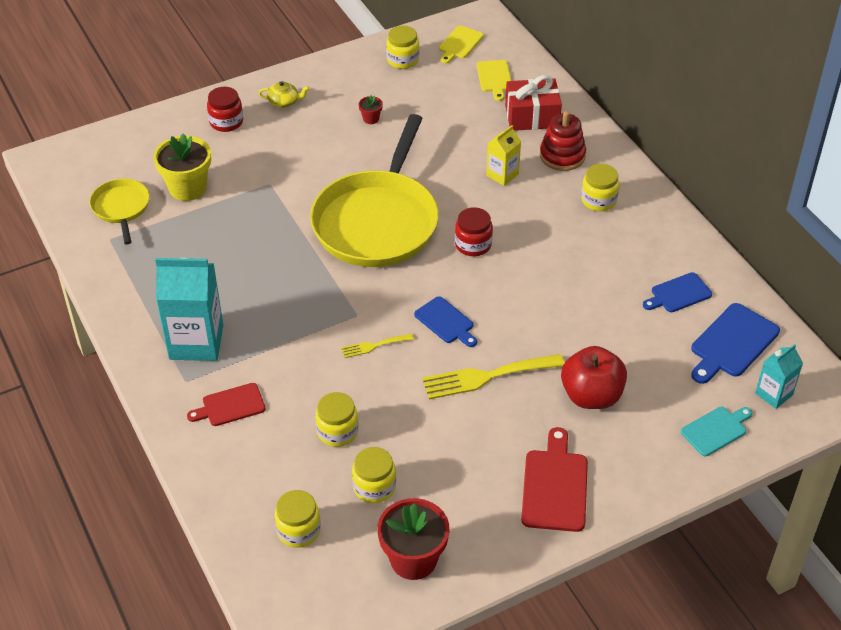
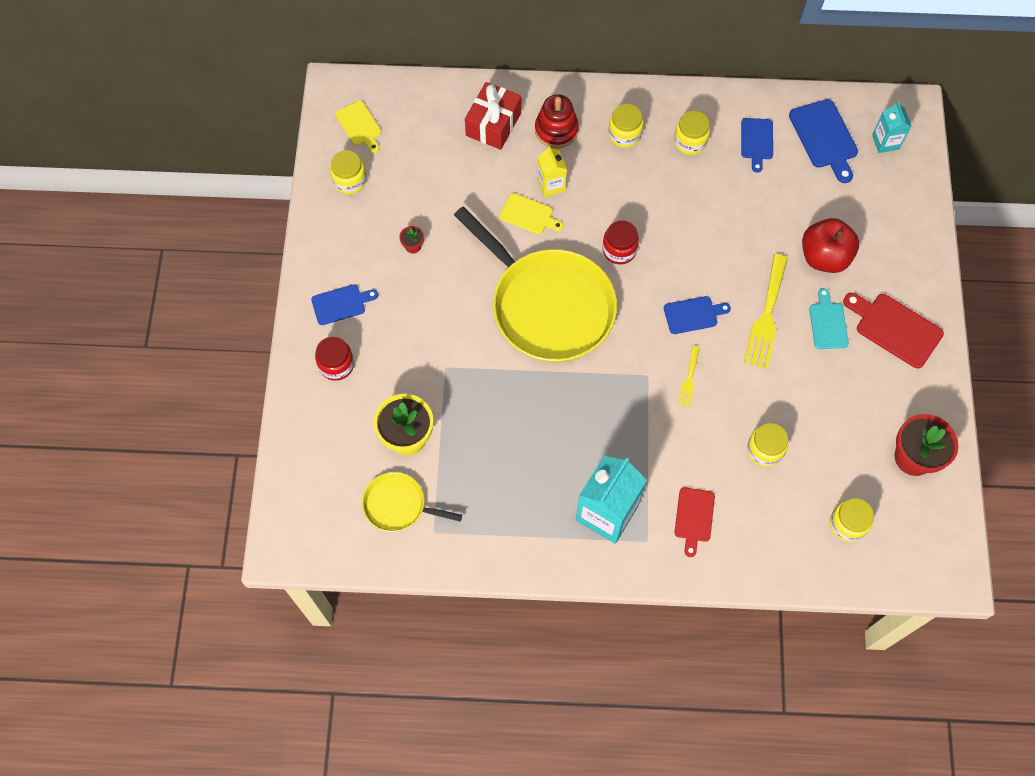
camera: 60 degrees left, 20 degrees up
yellow teapot [259,81,309,108] -> blue cutting board [311,284,378,325]
yellow jar [352,447,396,503] -> yellow jar moved to [674,111,710,155]
yellow cutting board [477,60,511,101] -> yellow cutting board moved to [500,193,563,234]
turquoise cutting board [681,407,752,456] -> turquoise cutting board moved to [809,288,849,349]

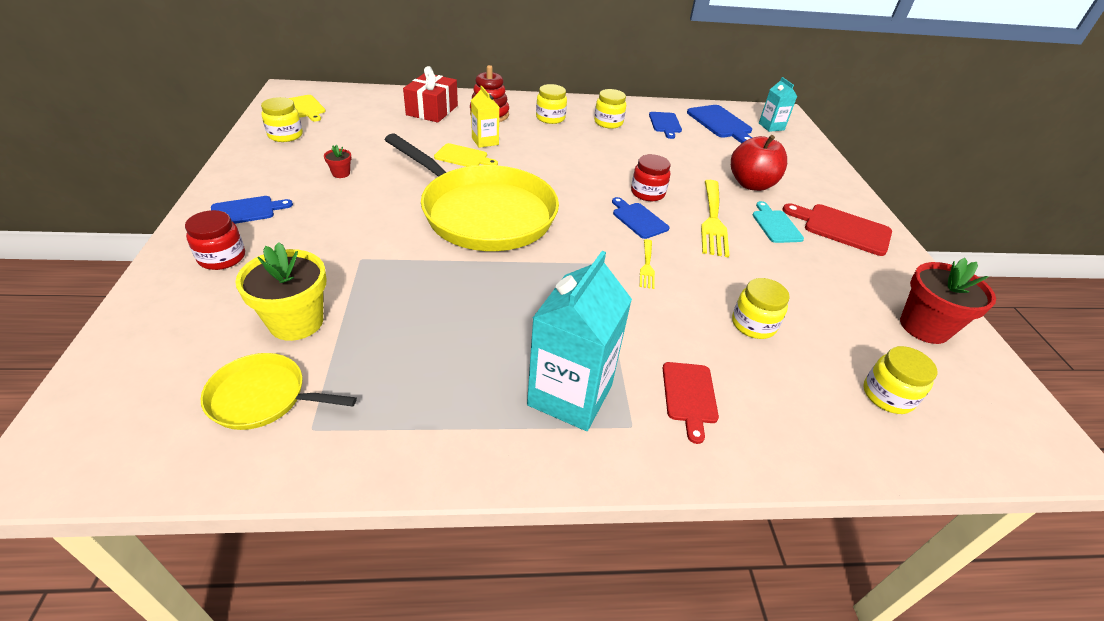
camera: 10 degrees left, 25 degrees down
red jar [602,220,639,264] -> red jar moved to [631,154,670,201]
blue cutting board [664,296,731,334] -> blue cutting board turned 105 degrees counterclockwise [612,197,669,239]

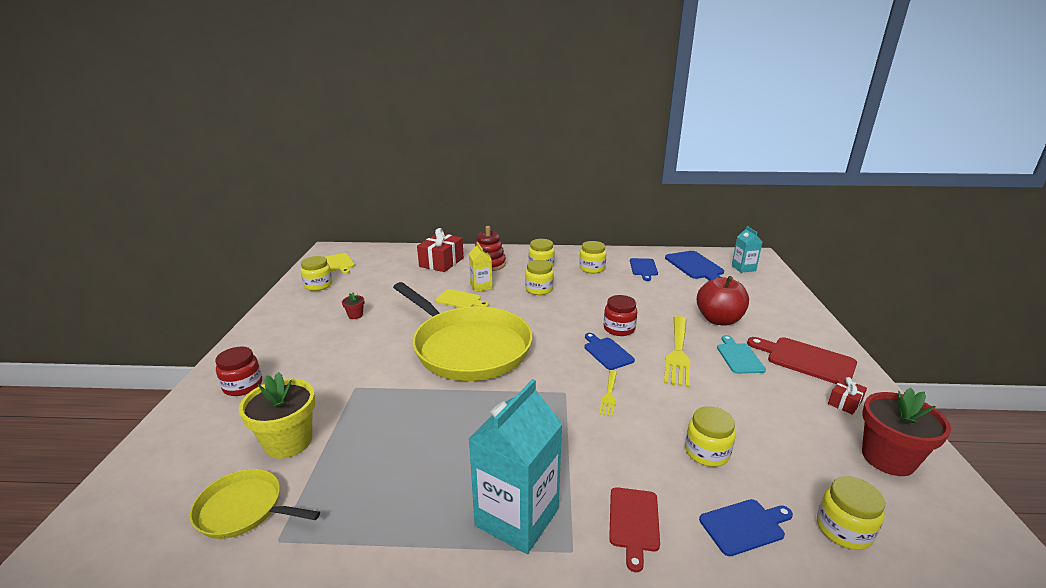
camera: 10 degrees right, 15 degrees down
blue cutting board [211,196,293,224] -> blue cutting board moved to [699,499,793,557]
none -> yellow jar [525,260,554,295]
none -> red gift [828,377,867,415]

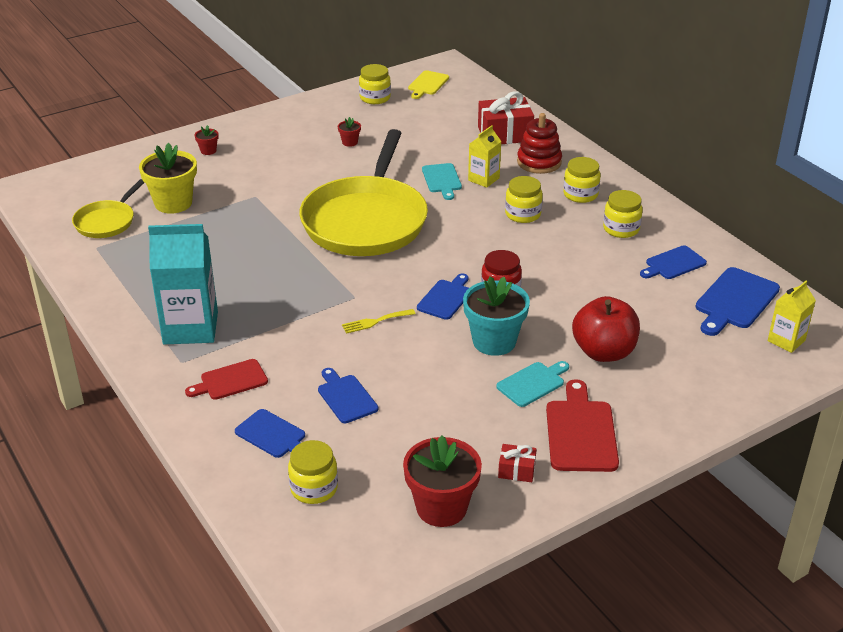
camera: 55 degrees right, 10 degrees up
yellow pan [190,469,320,539] -> yellow pan turned 135 degrees counterclockwise [72,179,145,238]
red jar [215,347,262,396] -> red flower pot [195,125,219,155]
yellow cutting board [435,289,489,308] -> turquoise cutting board [422,163,462,200]
yellow fork [664,316,690,387] -> turquoise flower pot [463,276,530,356]
yellow jar [685,406,736,467] -> blue cutting board [318,368,378,423]
turquoise carton [732,226,762,273] -> yellow carton [768,281,816,353]

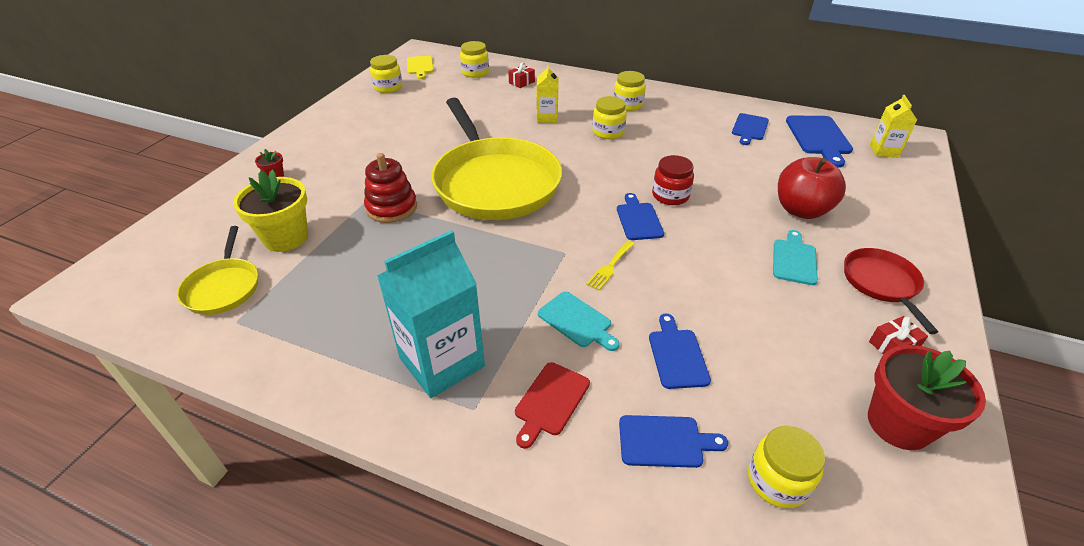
camera: 35 degrees left, 5 degrees up
blue cutting board [318,368,378,423] -> blue cutting board turned 60 degrees clockwise [649,314,711,389]
red flower pot [338,117,361,147] -> none
turquoise cutting board [422,163,462,200] -> turquoise cutting board moved to [538,291,620,351]
turquoise flower pot [463,276,530,356] -> none
red gift [478,91,534,144] -> red gift [508,62,535,88], size x0.50
red stacking toy [517,113,562,174] -> red stacking toy moved to [364,153,417,223]
red cutting board [546,379,619,472] -> red pan [844,248,938,334]
yellow jar [603,190,643,238] -> yellow jar moved to [460,41,489,78]

